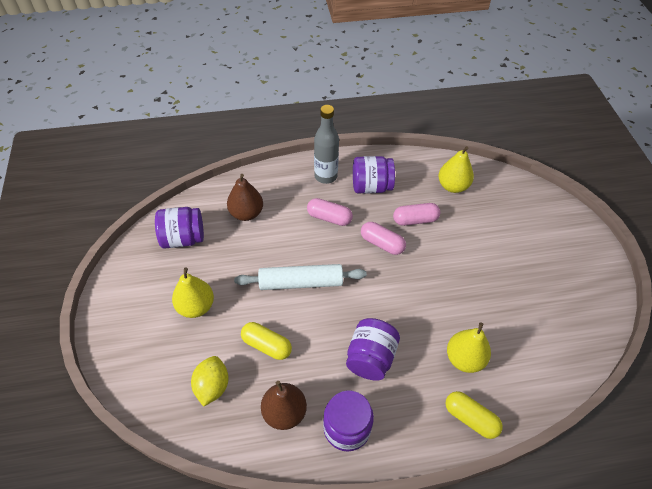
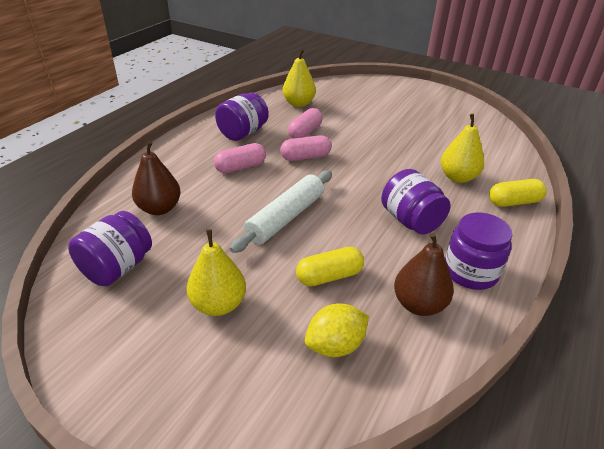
camera: 50 degrees left, 15 degrees down
yellow lemon [191,356,228,407] -> yellow lemon turned 75 degrees counterclockwise [305,303,369,357]
grey bottle [314,105,339,184] -> none

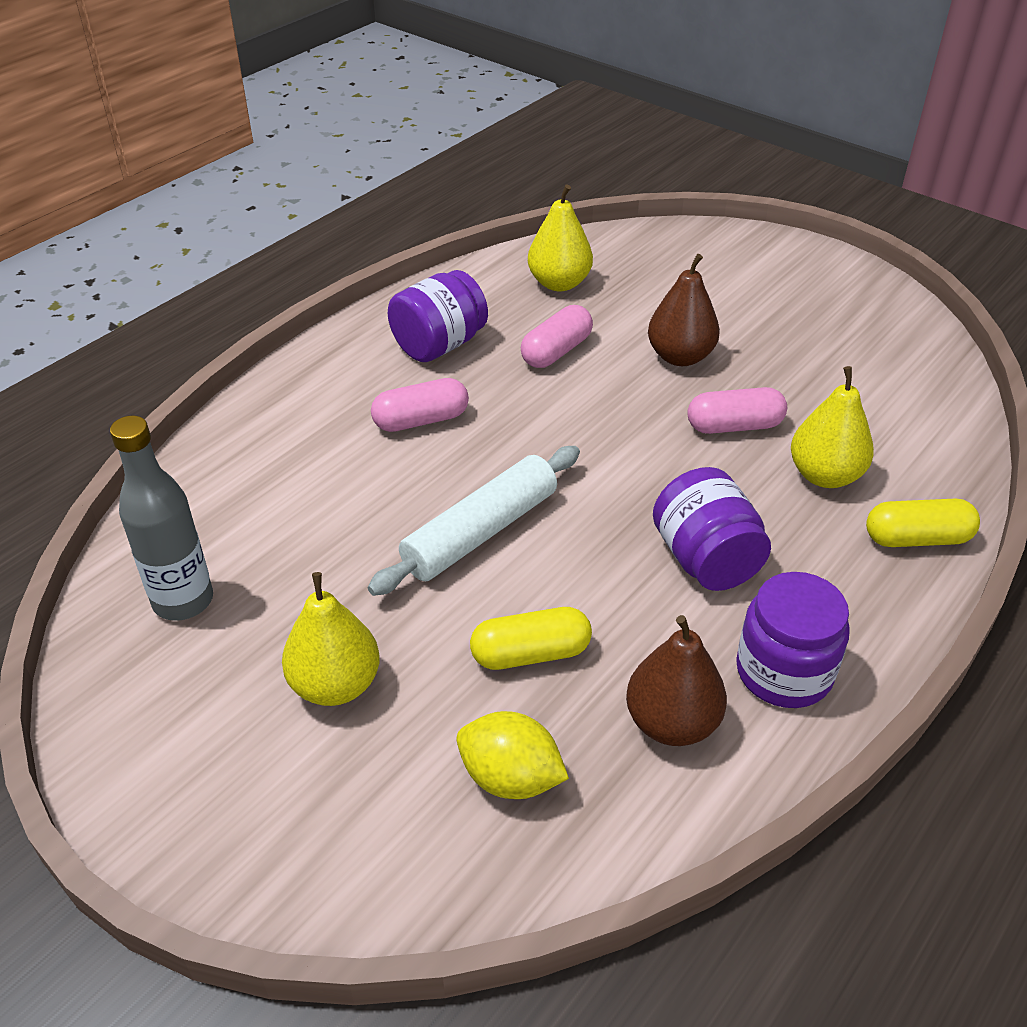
camera: 10 degrees right, 5 degrees up
purple jar [68,211,152,286] -> grey bottle [110,416,213,621]
brown pear [132,141,181,215] -> brown pear moved to [648,254,720,366]
pink capsule [280,135,332,161] -> pink capsule moved to [687,387,787,434]
yellow lemon [305,303,369,357] -> yellow lemon turned 45 degrees clockwise [456,711,569,799]

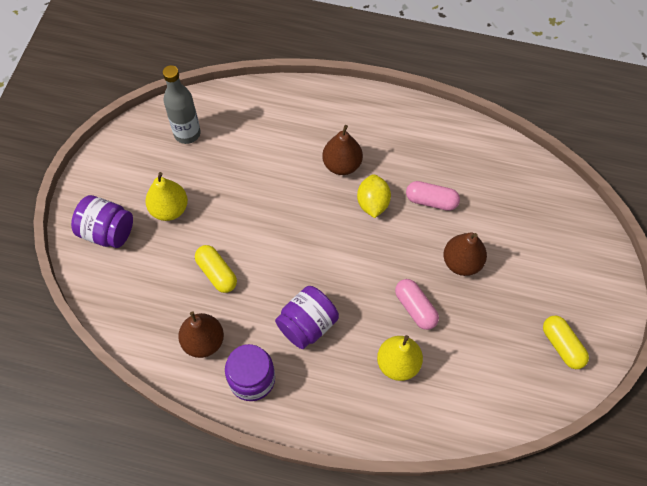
camera: 65 degrees right, 20 degrees up
white rolling pin [368,446,580,596] -> none
pink capsule [371,378,469,432] -> brown pear [322,125,363,175]
purple jar [388,270,488,362] -> purple jar moved to [71,195,133,248]
yellow lemon [456,711,569,799] -> yellow lemon moved to [357,174,391,218]
yellow pear [528,184,593,291] -> none
yellow capsule [866,498,980,547] -> yellow capsule moved to [543,315,589,369]

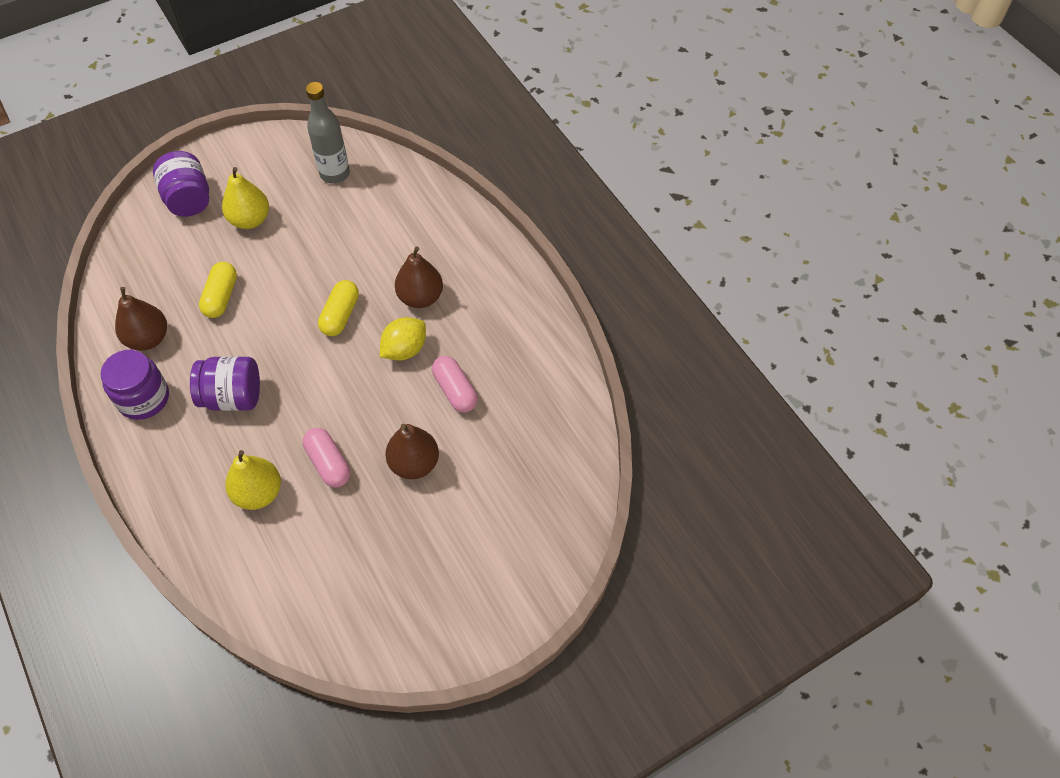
camera: 45 degrees right, 5 degrees down
pink capsule [395,279,439,330] -> pink capsule turned 45 degrees counterclockwise [303,428,350,488]
yellow capsule [543,315,589,369] -> yellow capsule moved to [318,280,359,336]

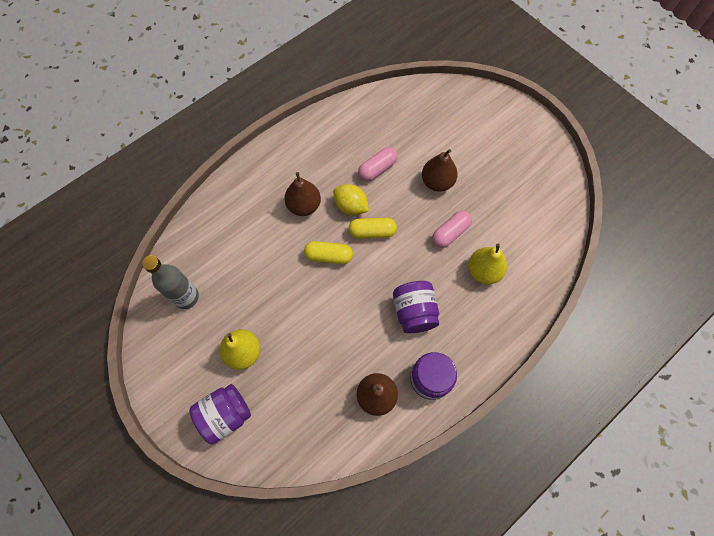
camera: 100 degrees left, 10 degrees up
yellow capsule [199,262,237,318] -> yellow capsule moved to [348,218,397,239]

